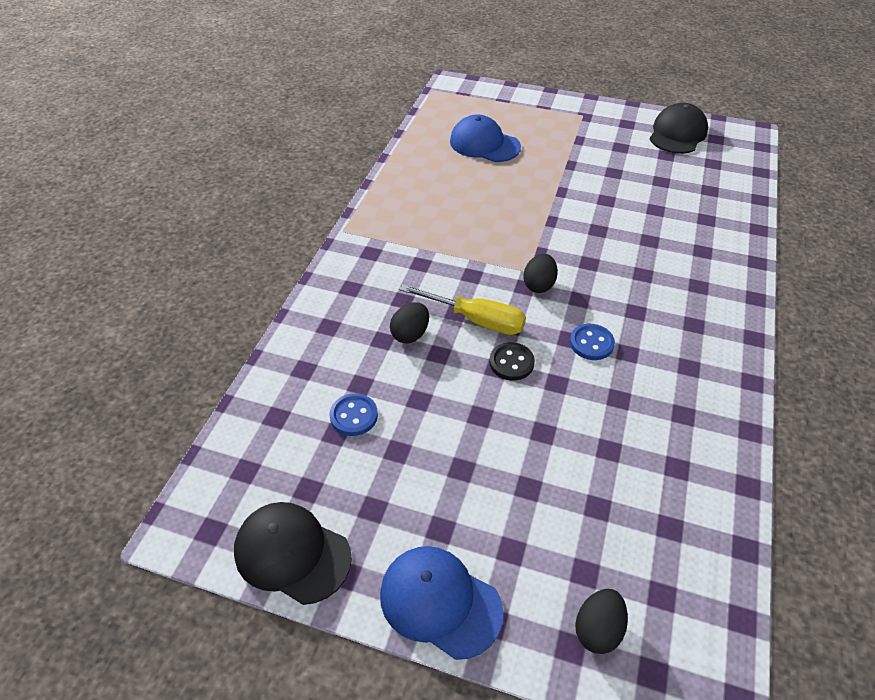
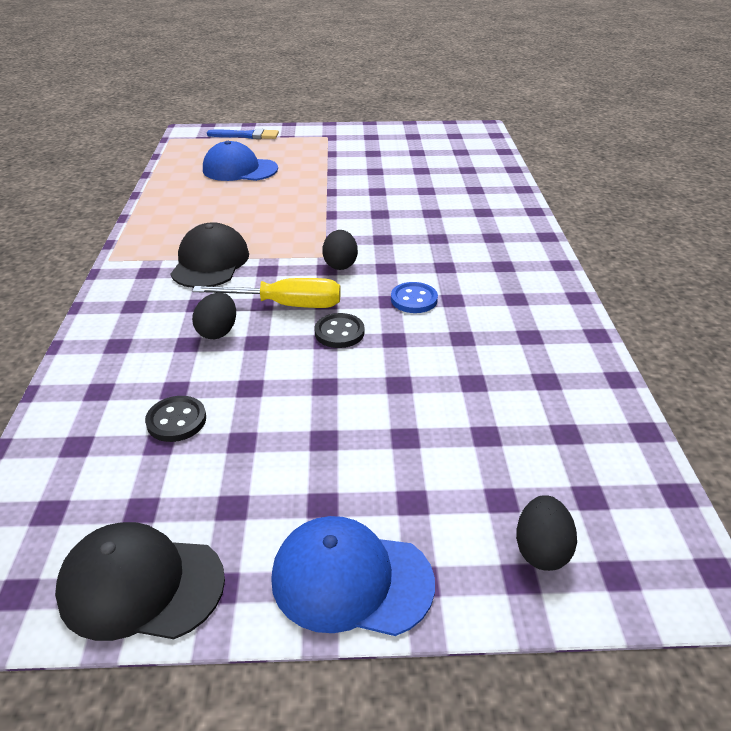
camera: 20 degrees left, 10 degrees down
blue button [330,393,378,436] -> black button [145,396,206,442]
black cap [650,103,708,154] -> black cap moved to [171,222,249,288]
none -> blue brush [207,128,279,139]

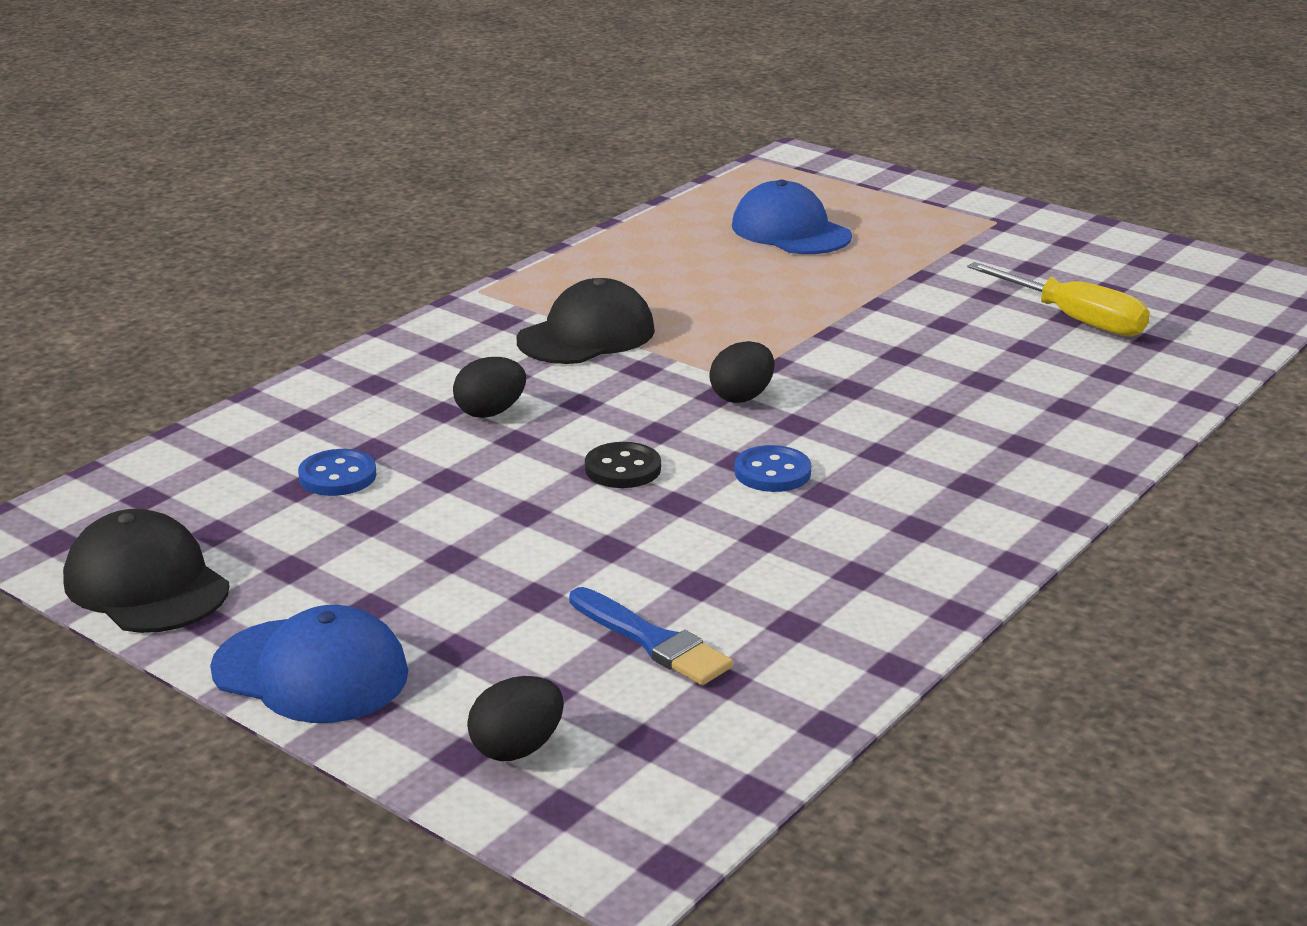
camera: 40 degrees right, 10 degrees down
black button [145,396,206,442] -> blue button [298,449,377,496]
yellow screwdriver [192,278,341,308] -> yellow screwdriver moved to [967,262,1150,337]
blue brush [207,128,279,139] -> blue brush moved to [569,587,733,685]
blue cap [271,516,435,636] -> blue cap turned 150 degrees clockwise [210,605,408,723]

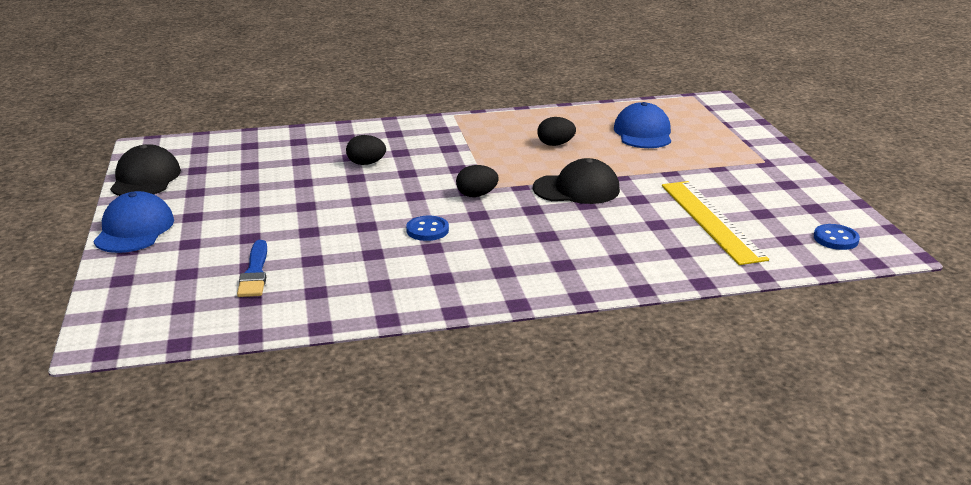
camera: 40 degrees right, 0 degrees up
blue cap [210,605,408,723] -> blue cap turned 150 degrees counterclockwise [93,191,174,253]
blue button [298,449,377,496] -> blue button moved to [814,224,860,250]
black egg [467,676,564,761] -> black egg moved to [537,117,576,146]
black cap [517,278,655,364] -> black cap moved to [533,158,620,204]
black button [585,442,661,488] -> none
yellow screwdriver [967,262,1150,337] -> yellow ruler [662,181,769,265]

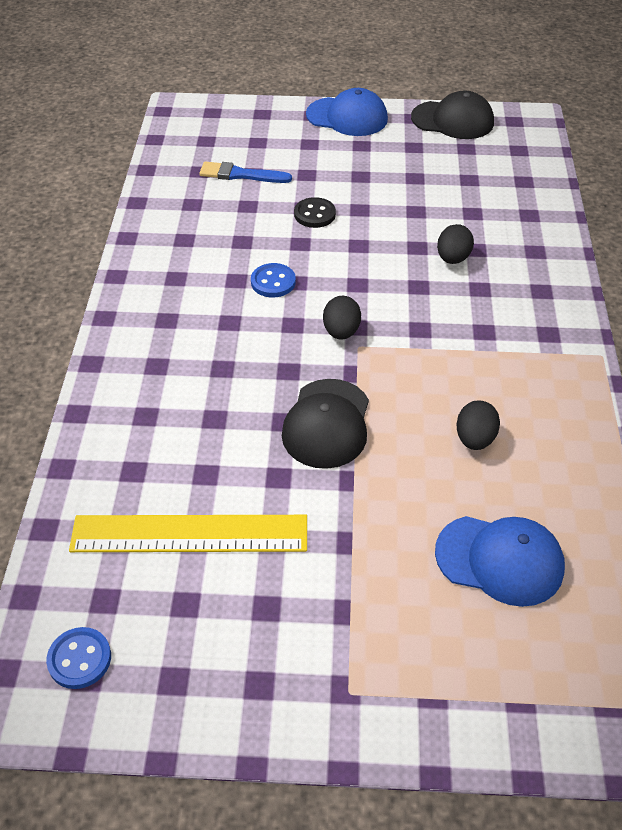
camera: 105 degrees right, 20 degrees up
none -> black button [294,197,336,228]

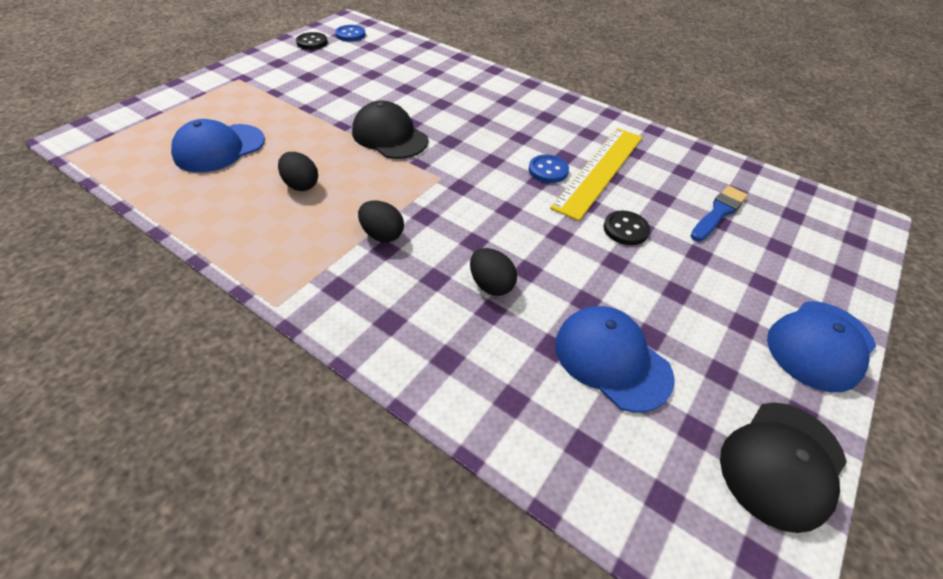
camera: 120 degrees right, 0 degrees up
yellow ruler [69,515,307,552] -> yellow ruler moved to [550,128,642,221]
black egg [323,296,361,340] -> black egg moved to [358,200,404,242]
none -> black button [296,32,328,50]
none -> blue cap [555,306,674,413]

